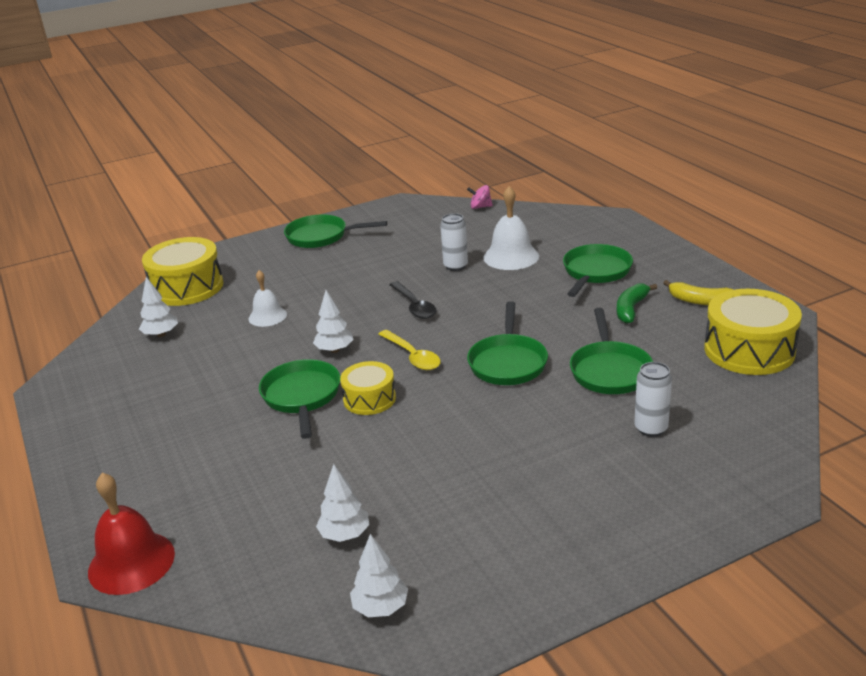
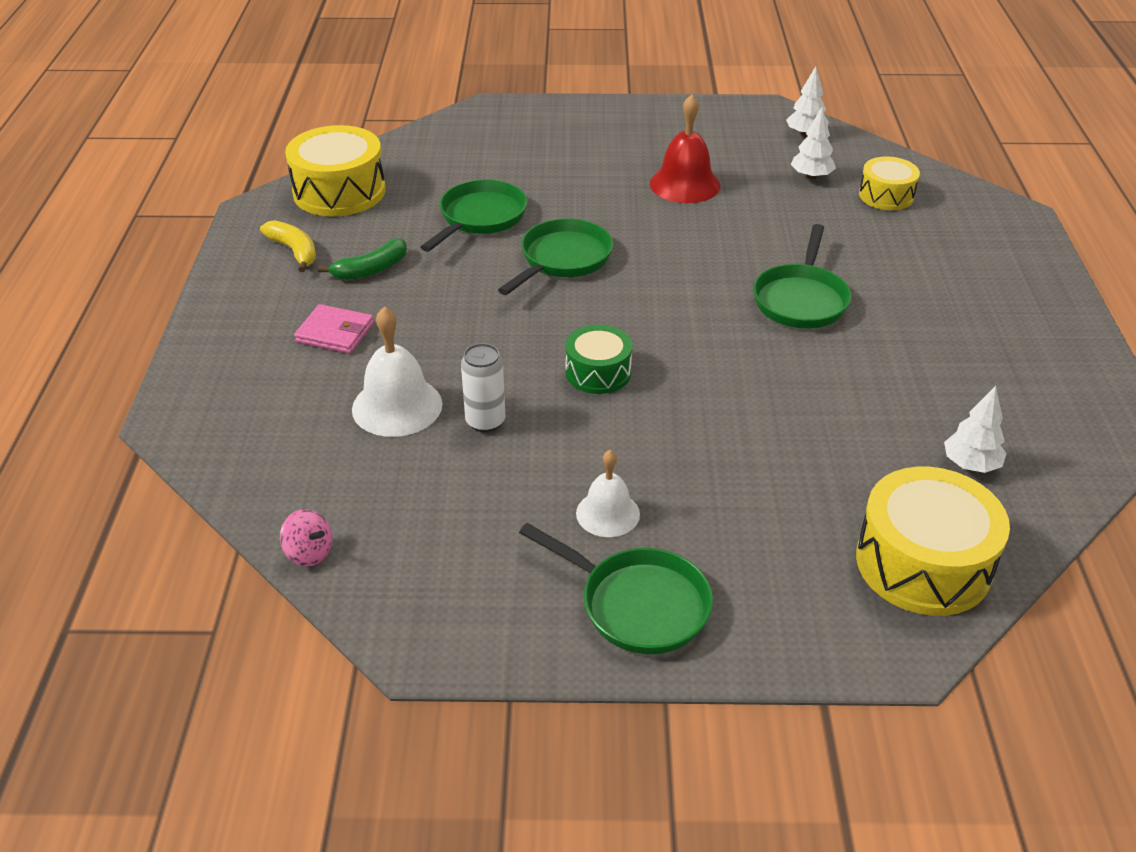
camera: 155 degrees left, 10 degrees up
red bell [88,473,175,595] -> red bell moved to [650,94,721,203]
white bell [249,270,287,327] -> white bell moved to [576,450,640,537]
white tree [313,290,354,353] -> none
yellow drum [340,361,396,415] -> yellow drum moved to [859,156,920,210]
yellow spoon [378,330,441,370] -> none
black spoon [389,281,437,319] -> green drum [565,325,632,394]
green pan [563,244,633,297] -> pink wallet [294,304,374,354]
white can [634,362,672,437] -> none

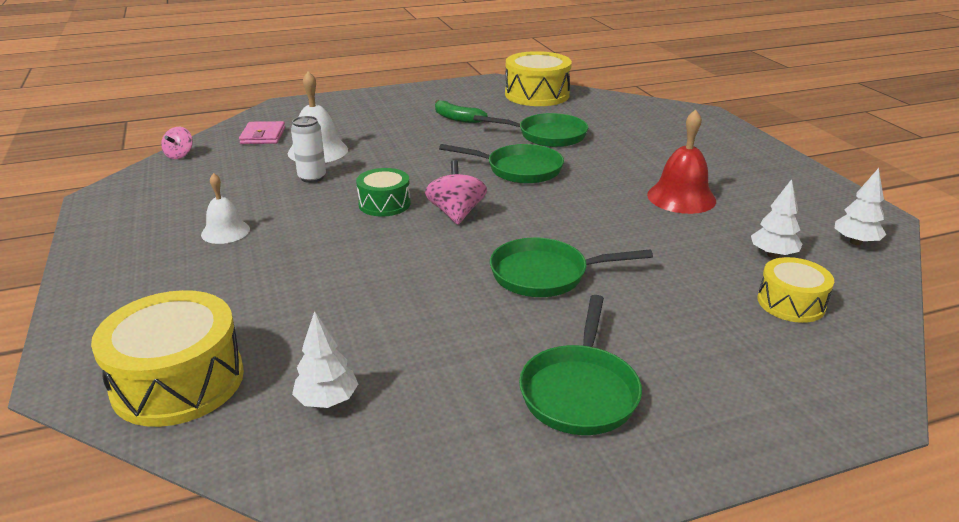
camera: 70 degrees right, 10 degrees down
yellow banana [260,220,316,272] -> none
pink wallet [294,304,374,354] -> pink wallet moved to [239,121,285,144]
green pan [519,523,713,654] -> green pan moved to [519,295,642,435]
none -> pink spinning top [425,160,487,225]

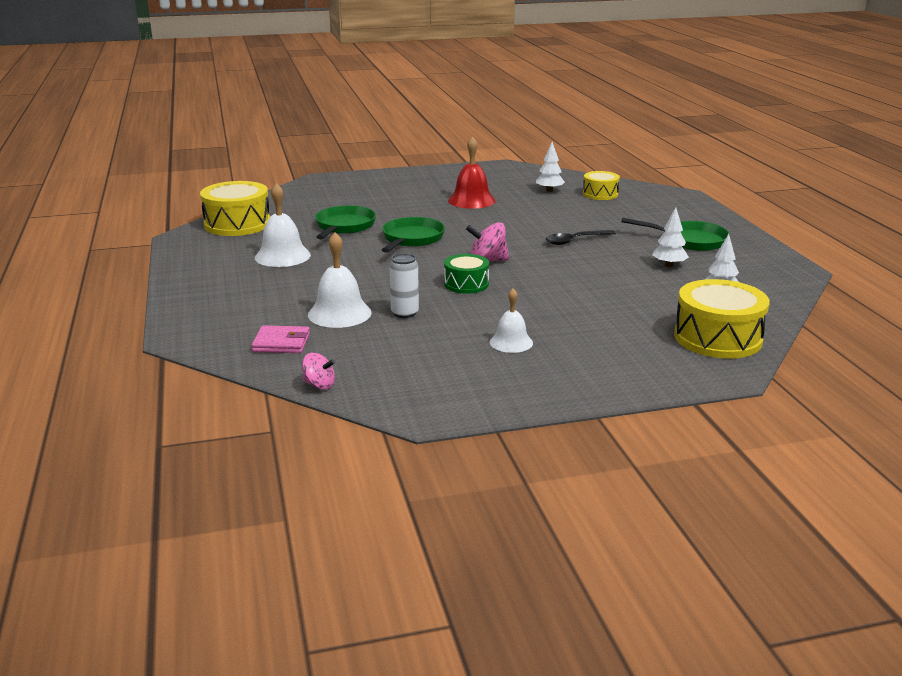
camera: 85 degrees left, 5 degrees down
green banana [435,100,487,123] -> white bell [255,183,311,267]
green pan [490,238,653,297] -> black spoon [546,230,616,245]
white tree [835,168,886,245] -> white tree moved to [652,207,689,267]

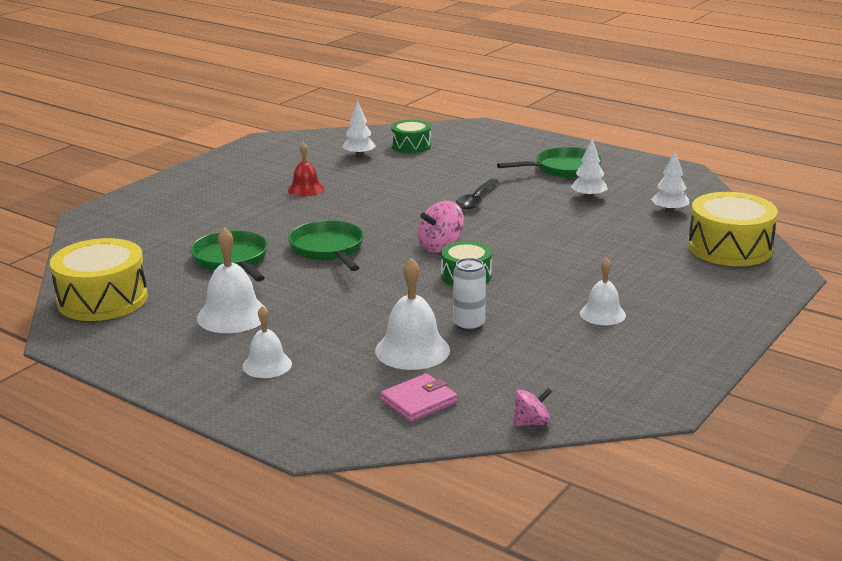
camera: 40 degrees left, 0 degrees up
red bell [448,136,496,209] -> red bell [288,142,324,197], size x0.64
yellow drum [583,171,620,200] -> green drum [391,120,431,153]
none -> white bell [243,306,292,378]

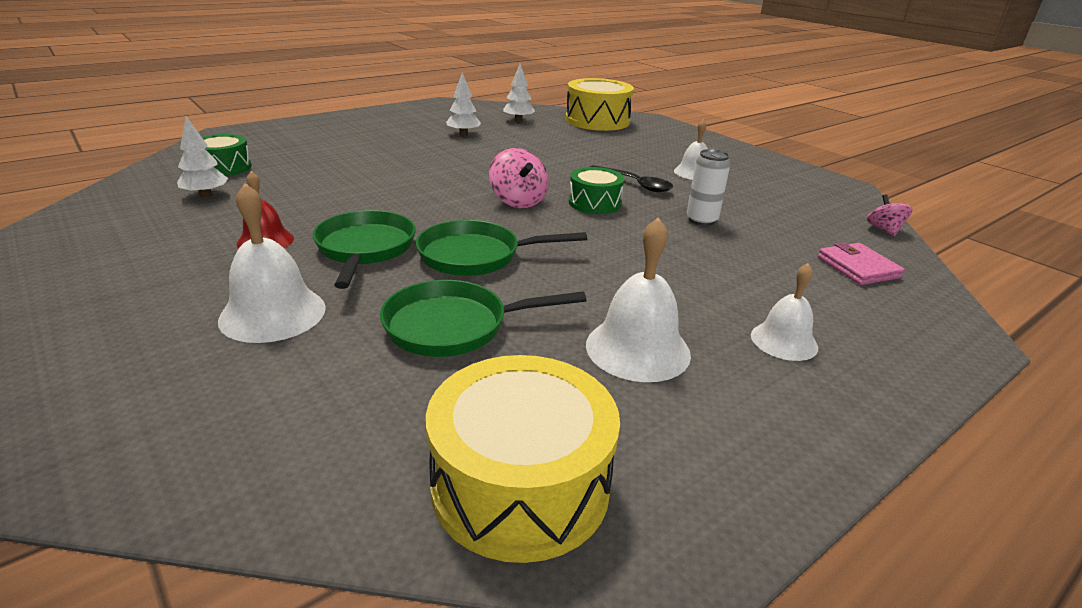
camera: 75 degrees left, 5 degrees up
white bell [375,258,450,370] -> white bell moved to [218,183,326,343]
black spoon [456,179,499,210] -> black spoon moved to [590,165,673,192]
green pan [497,147,602,178] -> green pan moved to [313,210,416,289]

